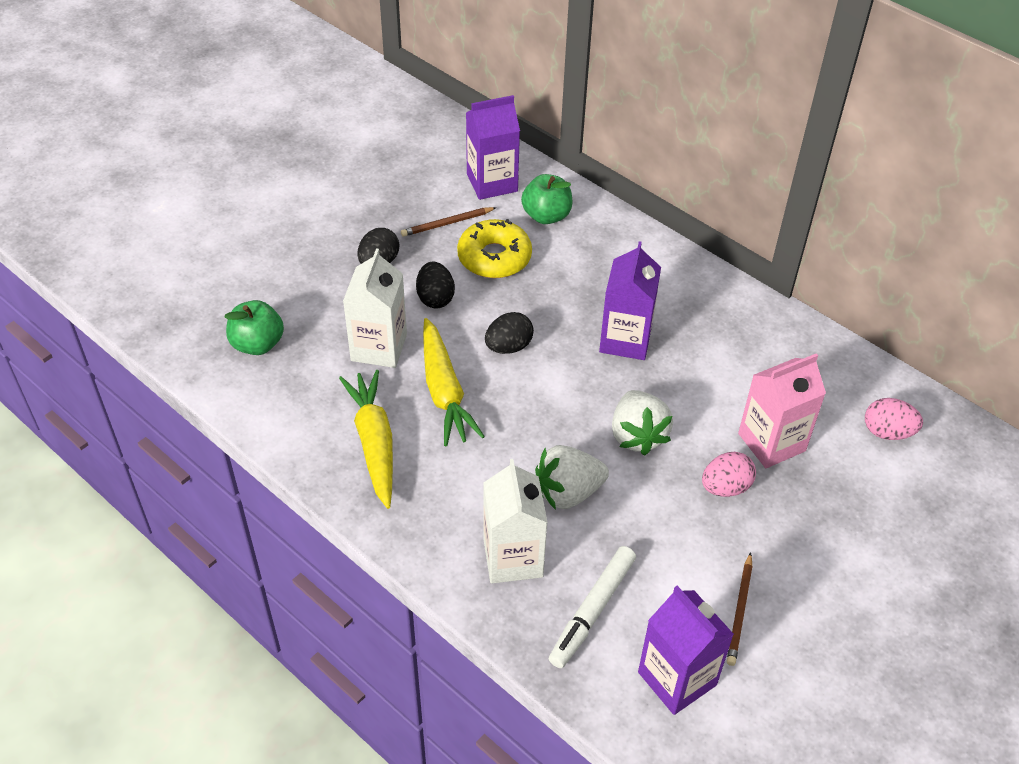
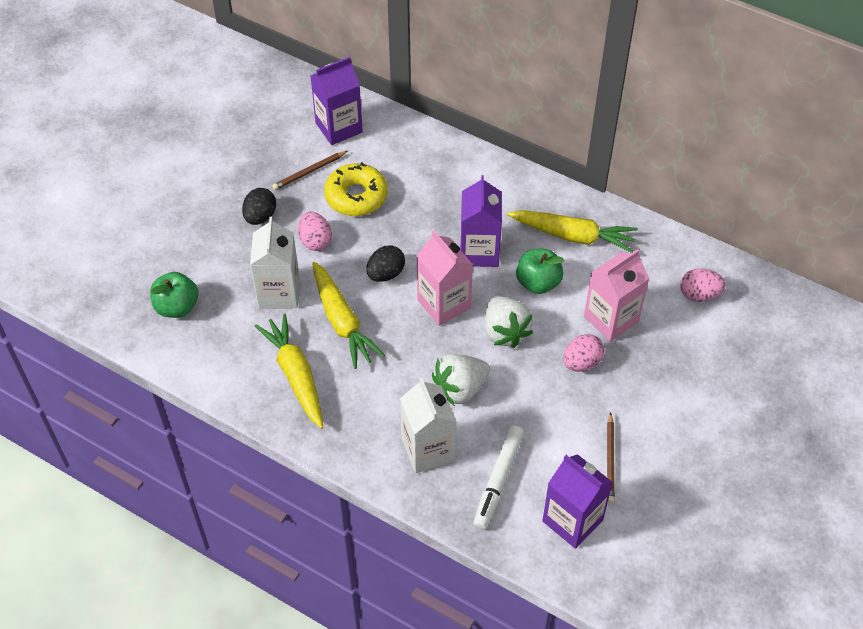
camera: 10 degrees left, 5 degrees up
black egg [416,262,455,309] -> pink egg [298,211,332,251]
green apple [521,174,573,224] -> green apple moved to [516,248,564,294]
none -> pink carton [416,231,473,326]
none -> yellow carrot [507,210,638,253]

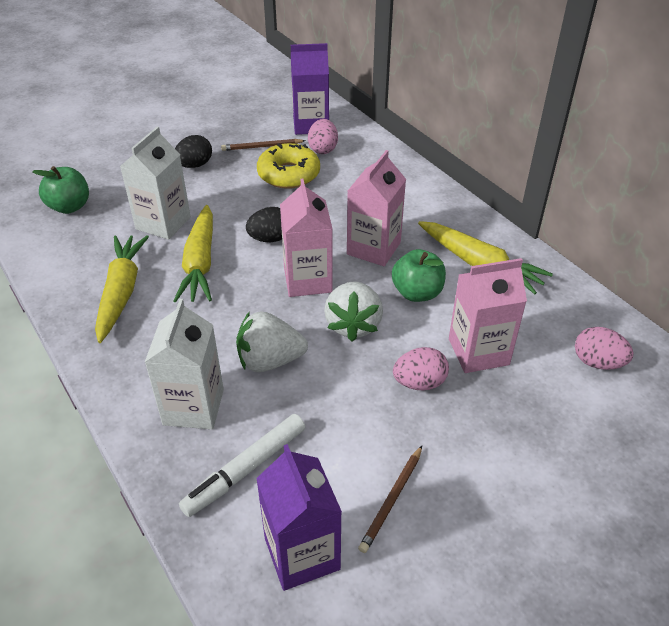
camera: 25 degrees right, 10 degrees down
pink egg [298,211,332,251] -> pink egg moved to [308,119,338,154]
purple carton [460,175,502,267] -> pink carton [347,150,406,266]

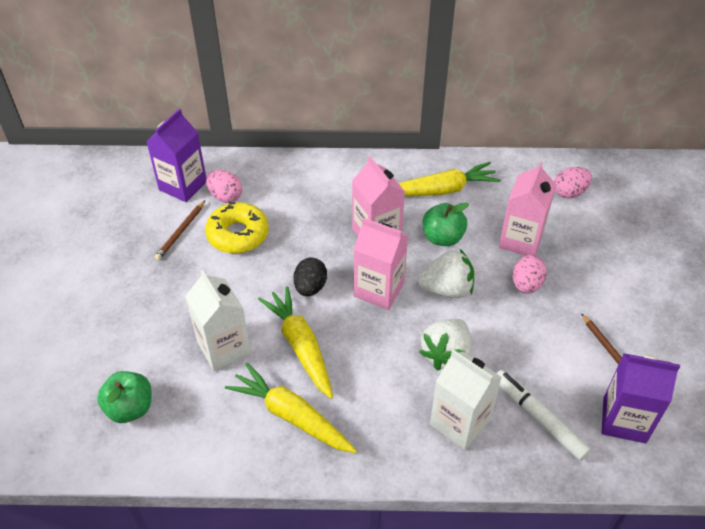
camera: 55 degrees left, 5 degrees up
yellow carrot [174,205,213,303] -> yellow carrot turned 150 degrees counterclockwise [258,286,333,399]
black egg [175,135,212,168] -> none
white marker [179,414,305,517] -> white marker turned 150 degrees clockwise [496,370,591,461]
white strawberry [324,281,383,341] -> white strawberry turned 45 degrees counterclockwise [417,249,474,298]

